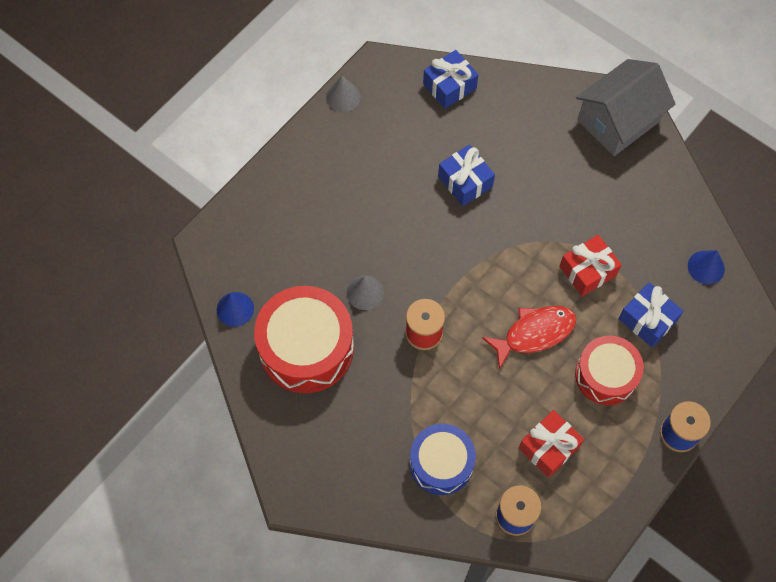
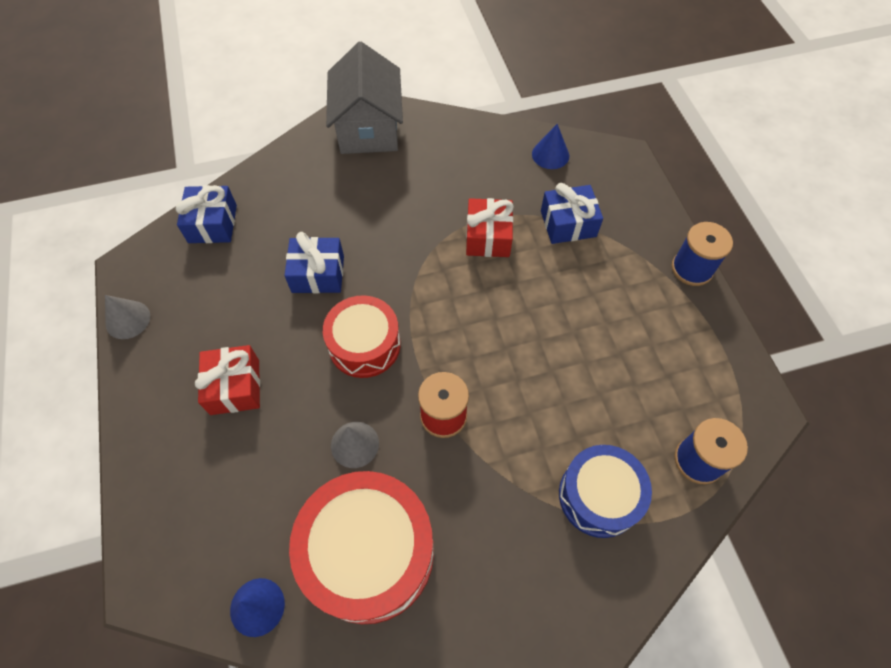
camera: 55 degrees left, 5 degrees down
red fish [482,306,576,370] -> none
red gift [519,410,584,478] -> red gift moved to [195,345,260,415]
red drum [575,336,644,405] -> red drum moved to [323,295,401,378]

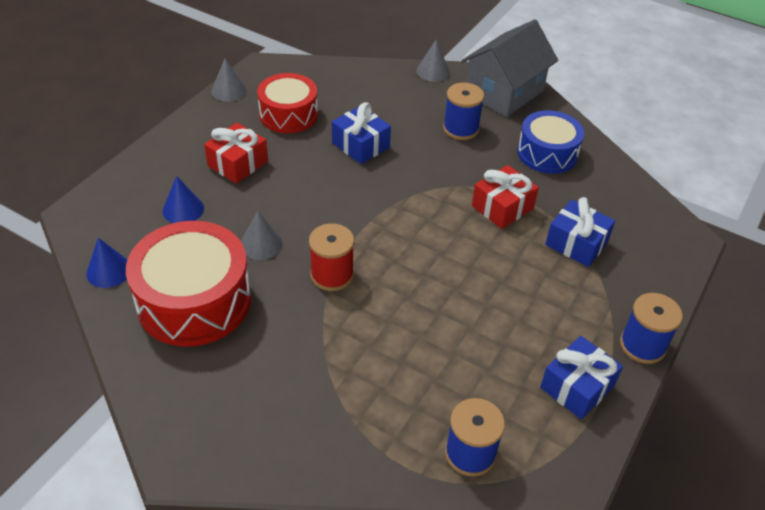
camera: 45 degrees right, 15 degrees down
blue gift [176,185,237,243] -> blue gift moved to [540,336,623,419]
red drum [323,295,401,378] -> red drum moved to [257,73,318,133]
blue cone [532,124,569,169] -> blue cone moved to [163,176,204,223]
blue drum [559,445,652,538] -> blue drum moved to [517,110,584,174]
none -> grey cone [416,40,450,82]
none -> blue spool [443,82,484,140]

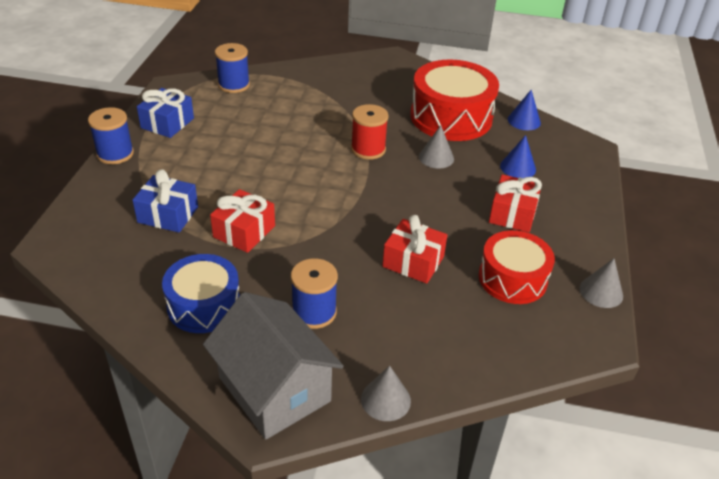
camera: 160 degrees right, 5 degrees down
blue gift [332,102,391,164] -> red gift [382,215,447,284]
grey house [461,19,558,117] -> grey house turned 60 degrees counterclockwise [203,292,344,440]

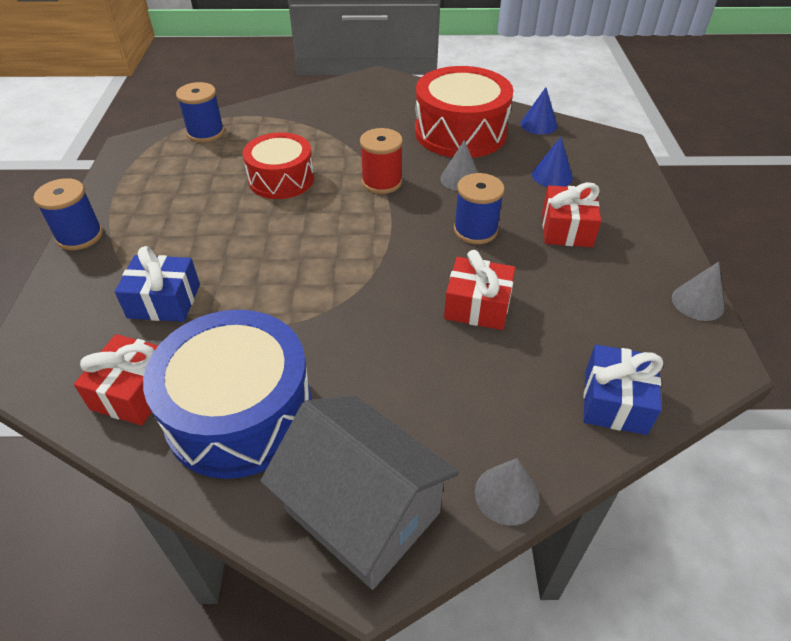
camera: 10 degrees left, 5 degrees up
blue gift [137,88,194,138] -> blue gift moved to [584,345,663,435]
blue drum [162,254,240,333] -> blue drum [143,310,312,479], size x1.54
red gift [210,189,275,253] -> red gift moved to [74,334,159,425]
blue spool [291,258,338,329] -> blue spool moved to [454,173,505,244]
red drum [479,230,555,304] -> red drum moved to [243,132,314,199]

